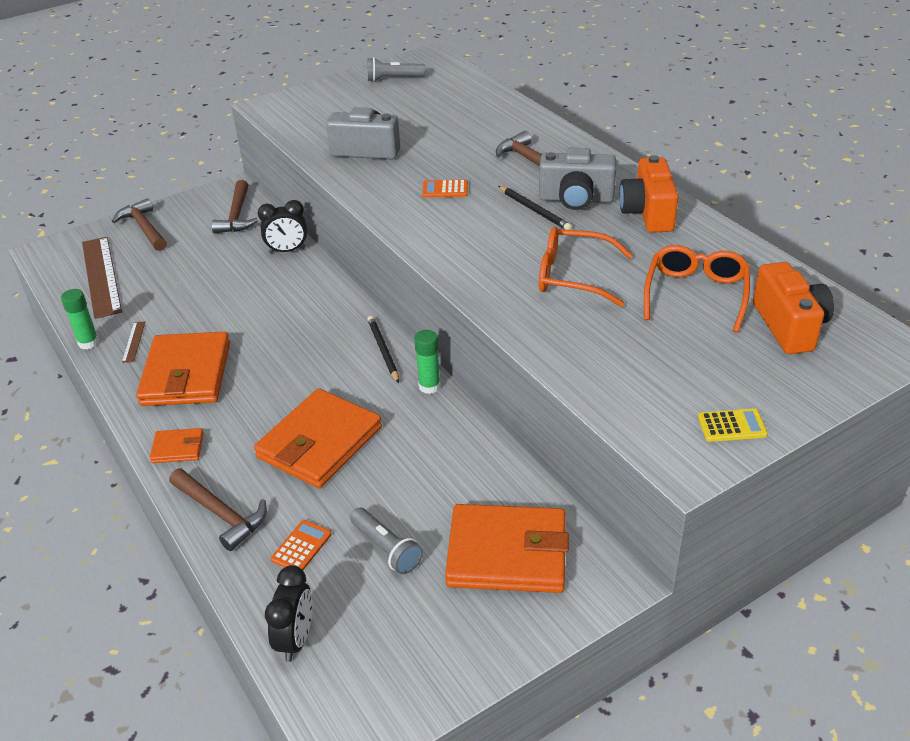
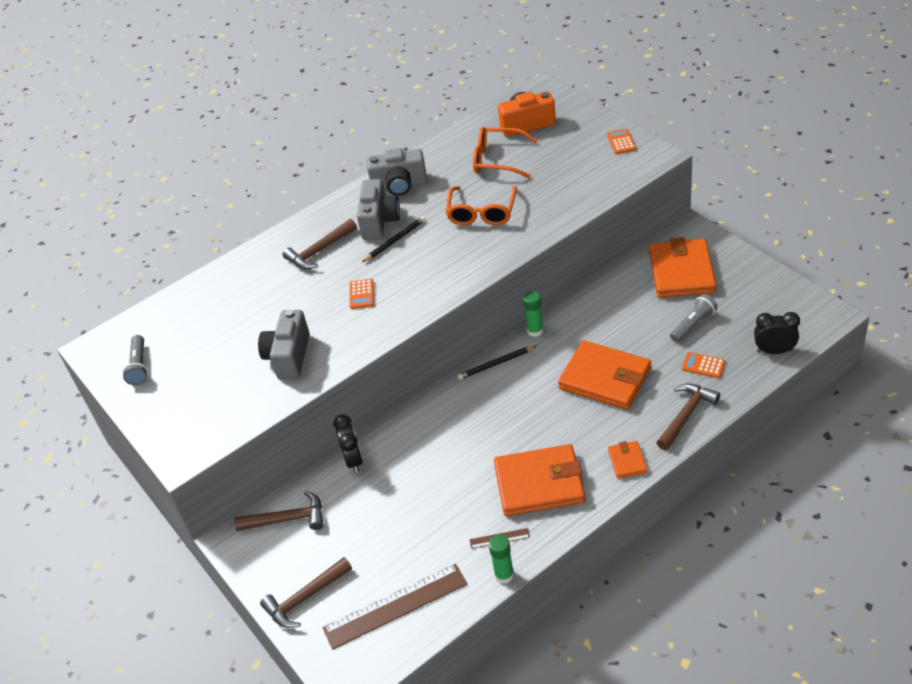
camera: 90 degrees left, 5 degrees up
orange camera [619,155,679,233] -> grey camera [367,148,427,196]
yellow calculator [698,409,768,442] -> orange calculator [607,129,636,154]

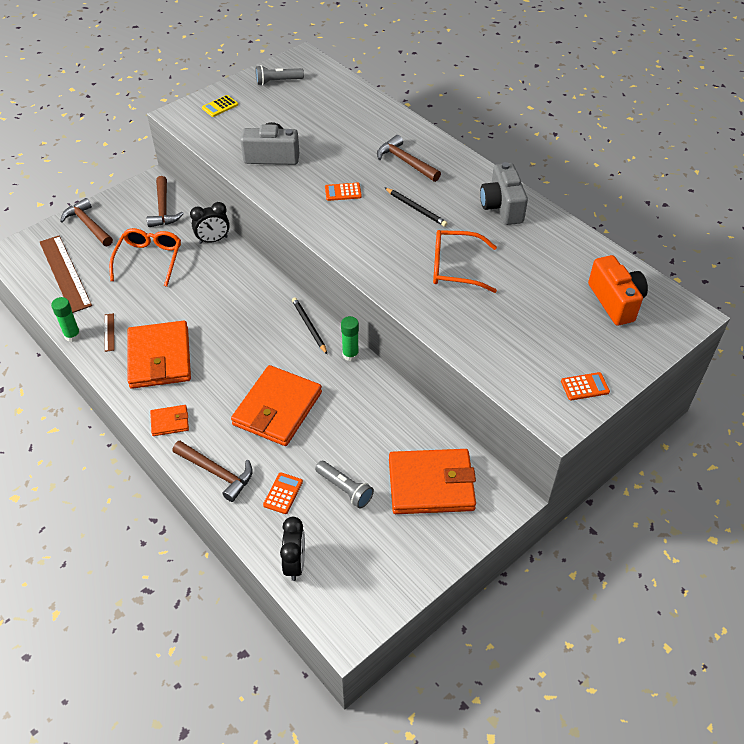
camera: 80 degrees right, 5 degrees up
grey camera [357,179,400,240] -> none
orange glasses [473,127,538,178] -> orange glasses moved to [109,228,181,287]
none -> yellow calculator [202,95,238,117]

